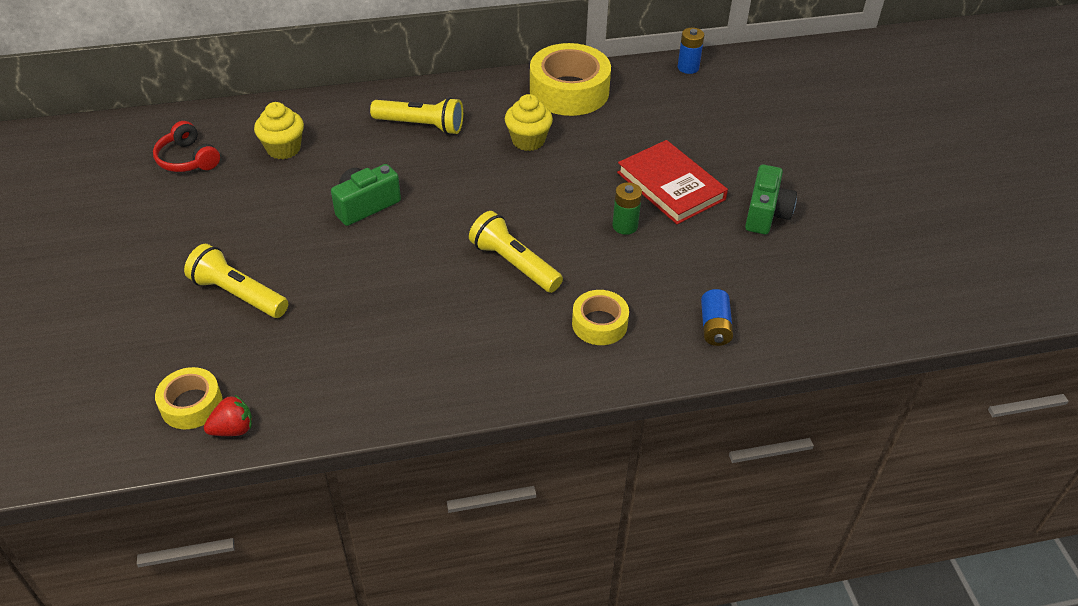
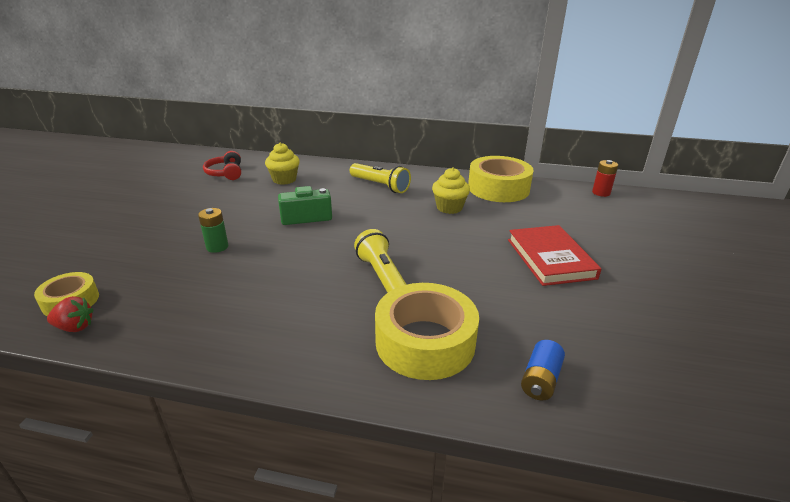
camera: 25 degrees right, 15 degrees down
yellow flashlight [184,244,288,318] -> none
yellow tape [572,290,629,345] -> yellow tape [375,283,479,380], size x1.81
green battery [612,182,642,235] -> green battery moved to [198,208,229,253]
blue battery [678,28,704,74] -> red battery [592,160,618,197]
green camera [745,164,797,234] -> none

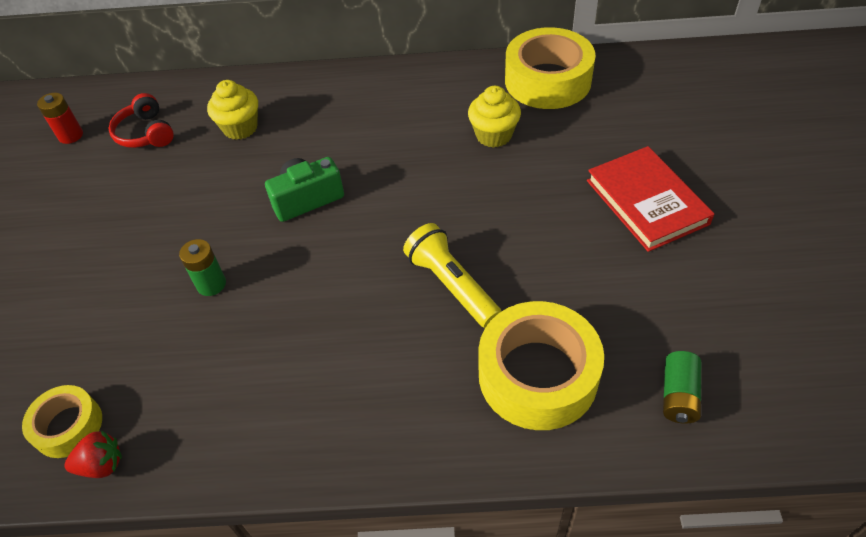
camera: 10 degrees left, 20 degrees up
yellow flashlight [350,163,411,193] -> none
blue battery [521,340,565,400] -> green battery [663,351,701,424]
red battery [592,160,618,197] -> red battery moved to [37,93,83,144]

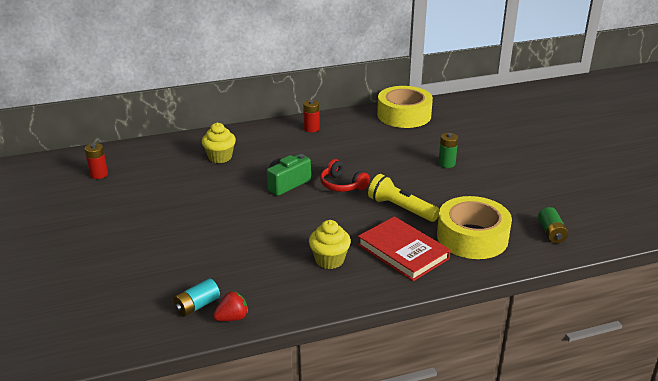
camera: 20 degrees left, 20 degrees down
yellow tape [22,385,102,458] -> turquoise battery [173,278,220,317]
red headphones [108,93,174,148] -> red headphones moved to [320,159,370,192]
green battery [179,239,226,296] -> green battery moved to [438,133,458,168]
yellow cupcake [468,86,521,148] -> yellow cupcake moved to [309,220,351,269]
red book [587,146,714,252] -> red book moved to [358,216,451,281]
none -> red battery [303,100,320,132]

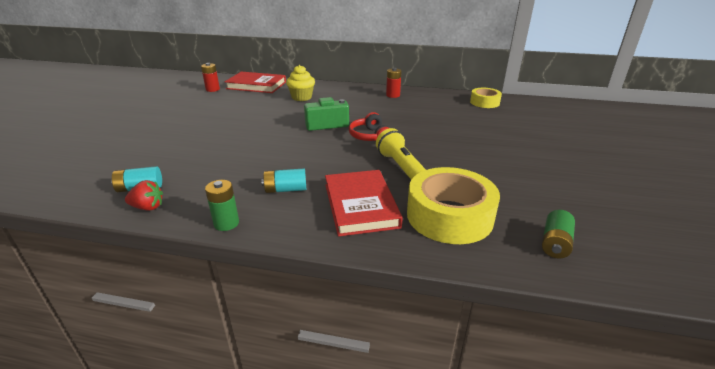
camera: 30 degrees right, 0 degrees up
yellow cupcake [309,220,351,269] -> turquoise battery [261,169,306,193]
yellow tape [377,86,433,128] -> yellow tape [470,88,502,108], size x0.55
green battery [438,133,458,168] -> green battery moved to [205,180,239,231]
none -> red book [225,72,286,93]

